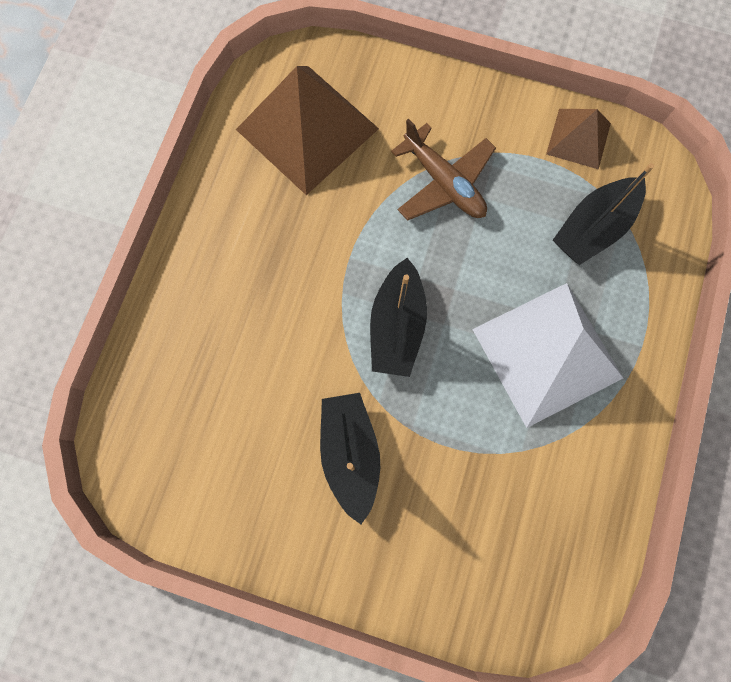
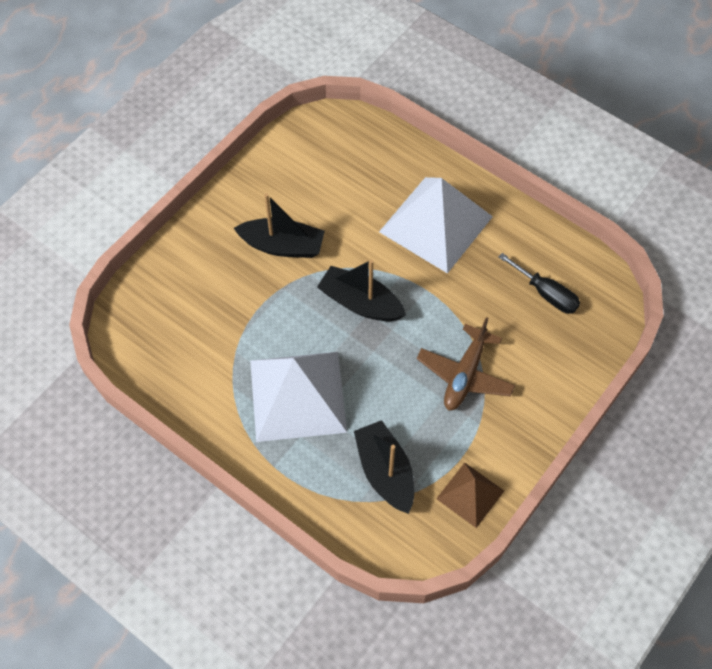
camera: 110 degrees right, 15 degrees down
brown pyramid [236,66,379,195] -> black screwdriver [498,253,580,314]
brown plane [391,118,496,221] -> brown plane turned 45 degrees counterclockwise [417,317,515,411]
none -> white pyramid [379,177,493,274]

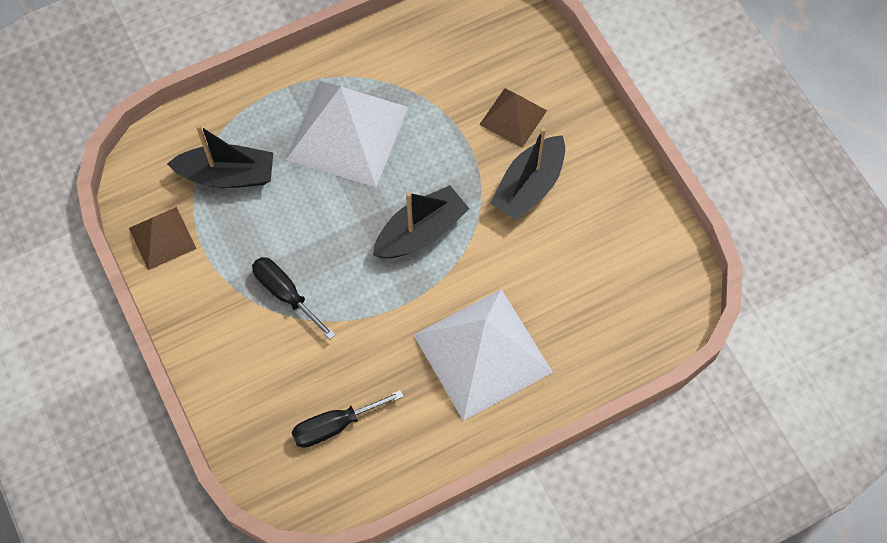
camera: 115 degrees right, 5 degrees up
brown plane [417,317,515,411] -> black screwdriver [252,257,336,339]
none -> brown pyramid [479,88,547,148]

